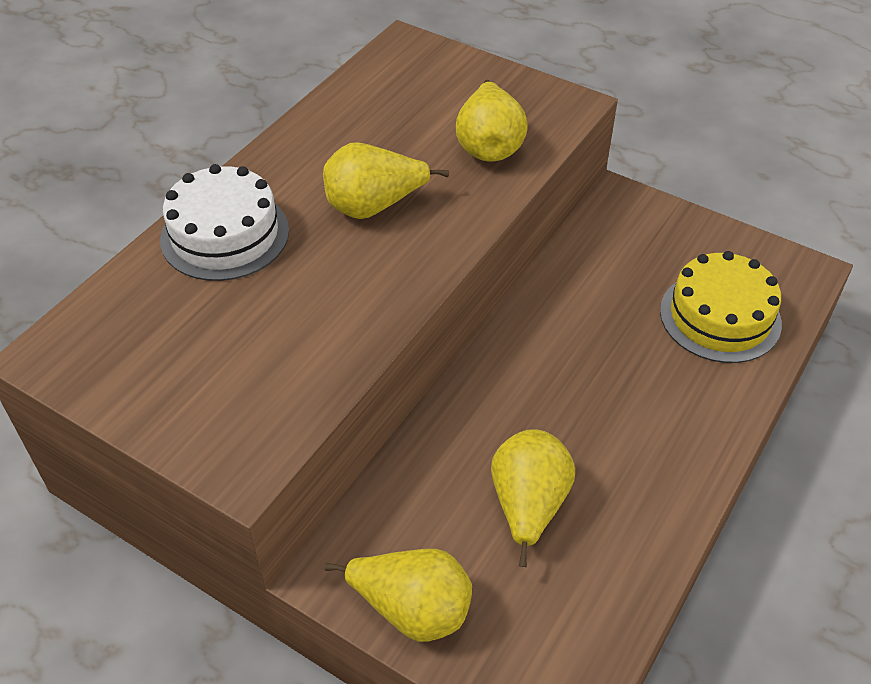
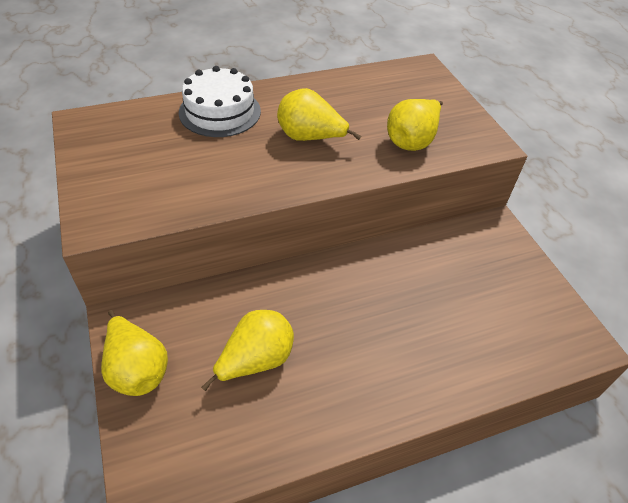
camera: 35 degrees right, 0 degrees up
yellow cake [660,251,782,363] -> none

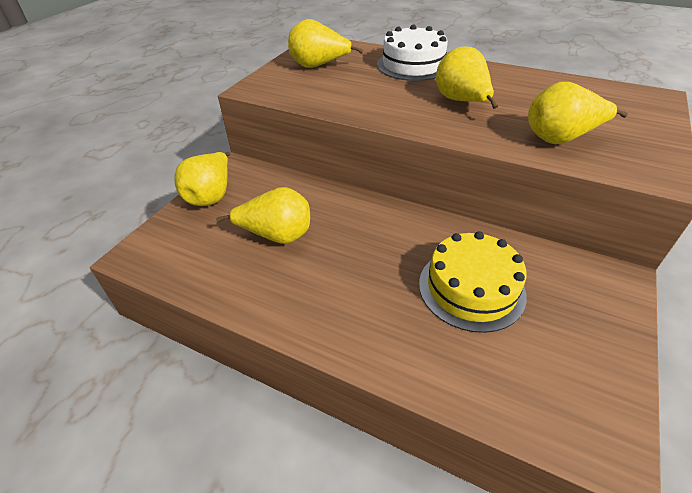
camera: 50 degrees right, 5 degrees down
none -> yellow pear [288,19,363,68]
none -> yellow cake [419,231,527,333]

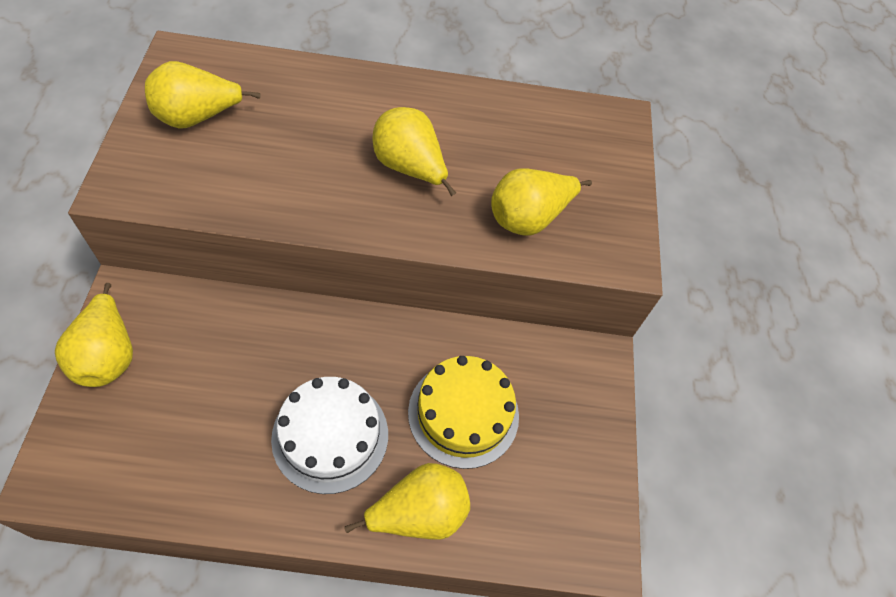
camera: 30 degrees left, 15 degrees up
yellow pear [216,187,310,244] -> yellow pear moved to [344,463,470,540]
white cake [377,25,448,81] -> white cake moved to [271,377,388,494]

